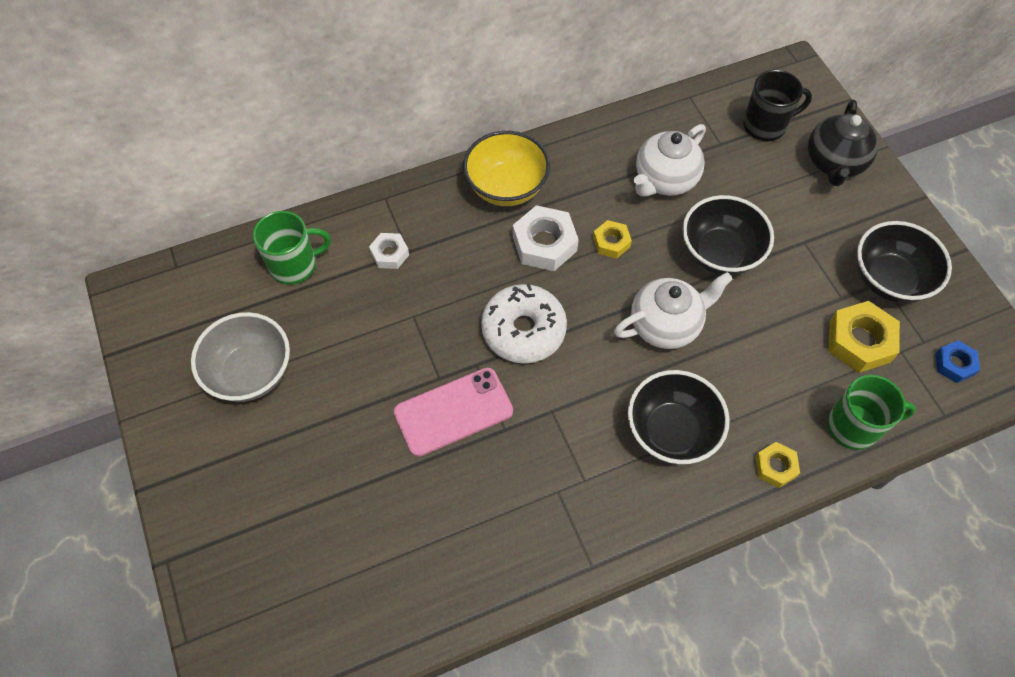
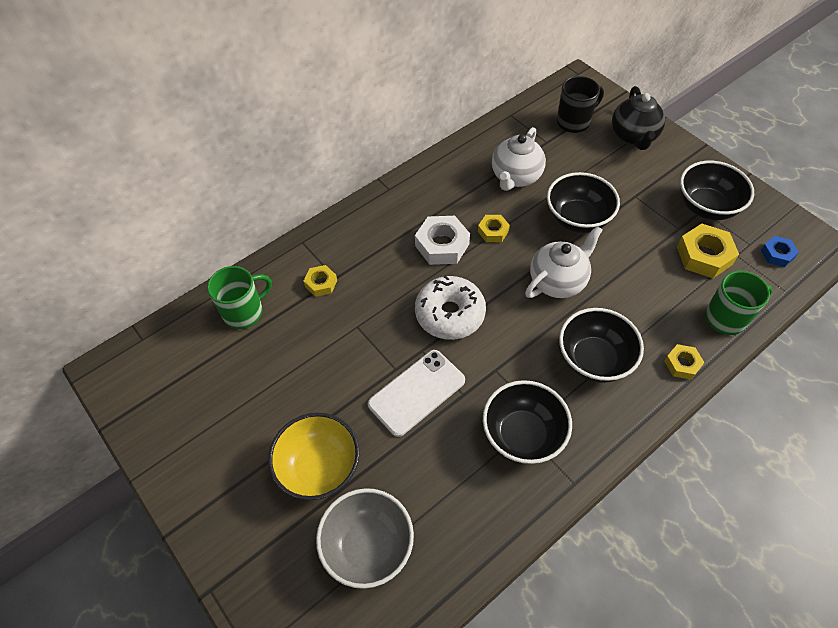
camera: 15 degrees left, 5 degrees down
grey bowl [191,312,290,402] -> grey bowl moved to [316,488,414,589]
white nut [369,233,409,269] -> yellow nut [304,265,337,297]
pink phone [394,368,513,457] -> white phone [368,350,465,437]
yellow bowl [463,131,550,206] -> yellow bowl moved to [268,413,360,500]
none -> black bowl [483,380,572,464]

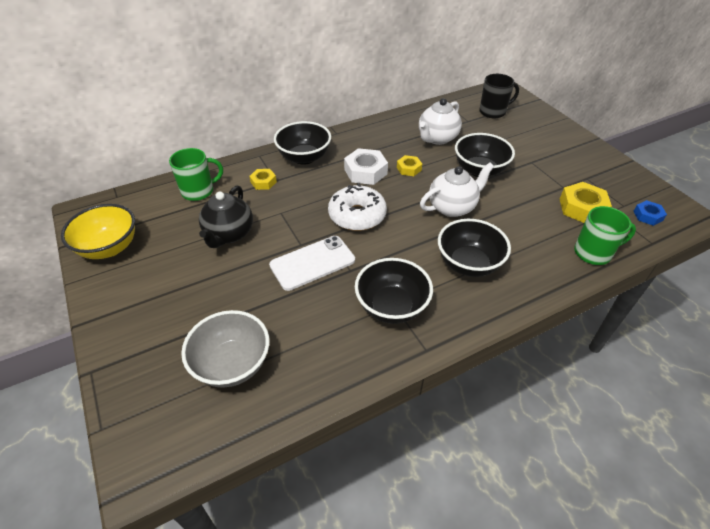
camera: 10 degrees right, 10 degrees down
yellow bowl [268,413,360,500] -> yellow bowl moved to [61,204,135,259]
black teapot [612,86,665,150] -> black teapot moved to [199,185,253,248]
yellow nut [664,344,705,380] -> none
black bowl [680,161,754,220] -> black bowl moved to [274,121,331,165]

